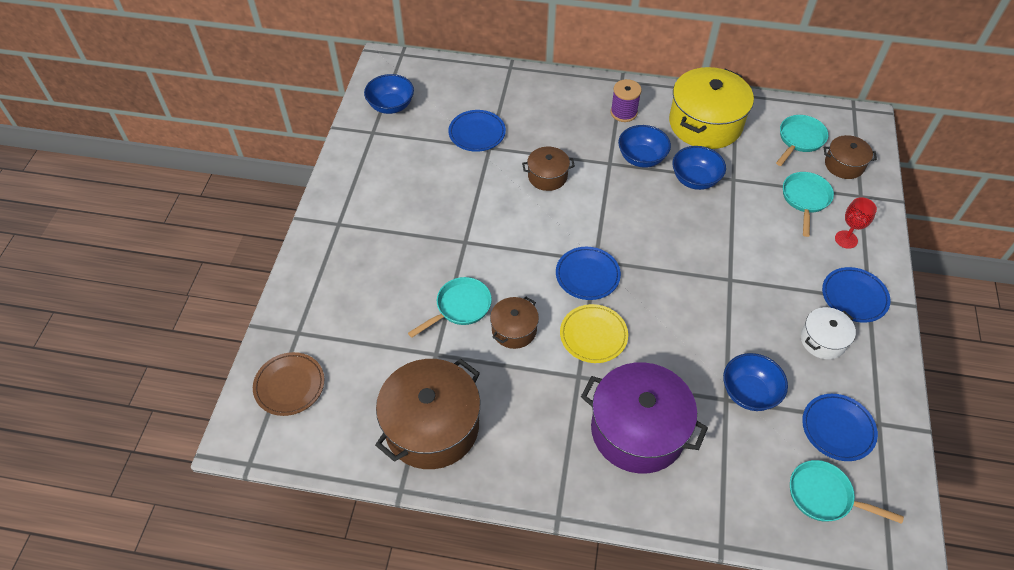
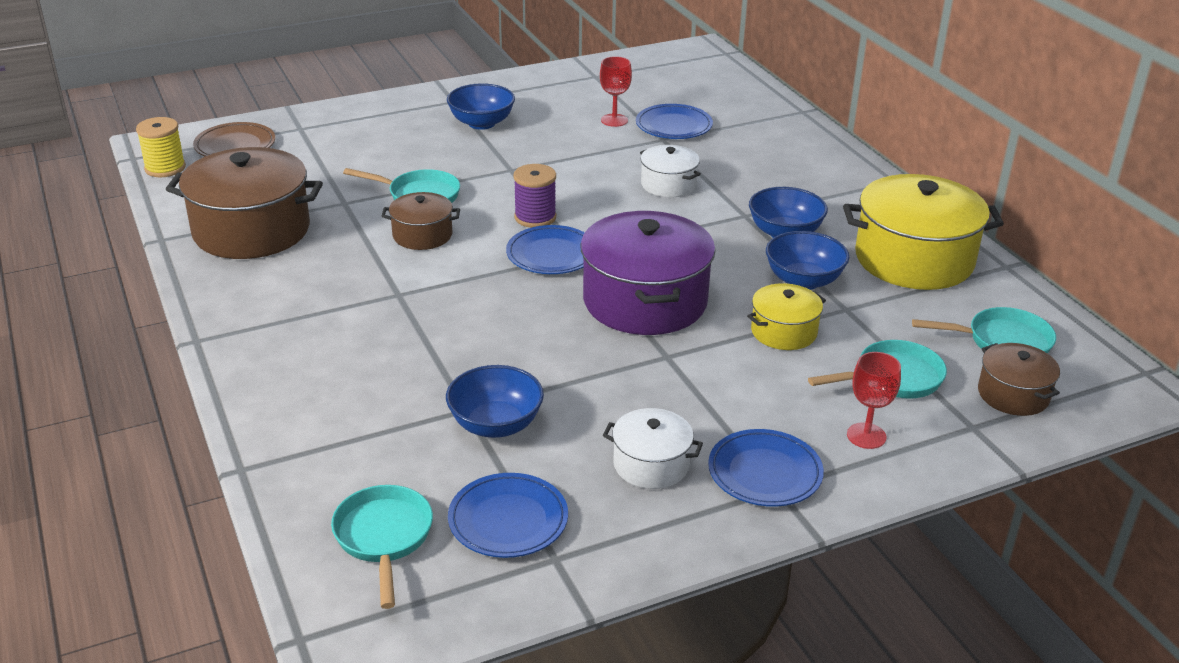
camera: 55 degrees right, 20 degrees down
blue bowl [364,74,414,114] -> blue bowl moved to [447,83,515,130]
brown pot [522,147,575,191] -> white pot [640,145,701,197]
yellow plate [560,304,628,363] -> none
purple pot [581,362,708,473] -> purple pot moved to [580,211,715,335]
purple spool [610,79,642,122] -> purple spool moved to [513,164,556,228]
none -> yellow spool [136,117,186,177]
none -> red goblet [600,56,632,127]
none -> yellow pot [747,283,826,350]

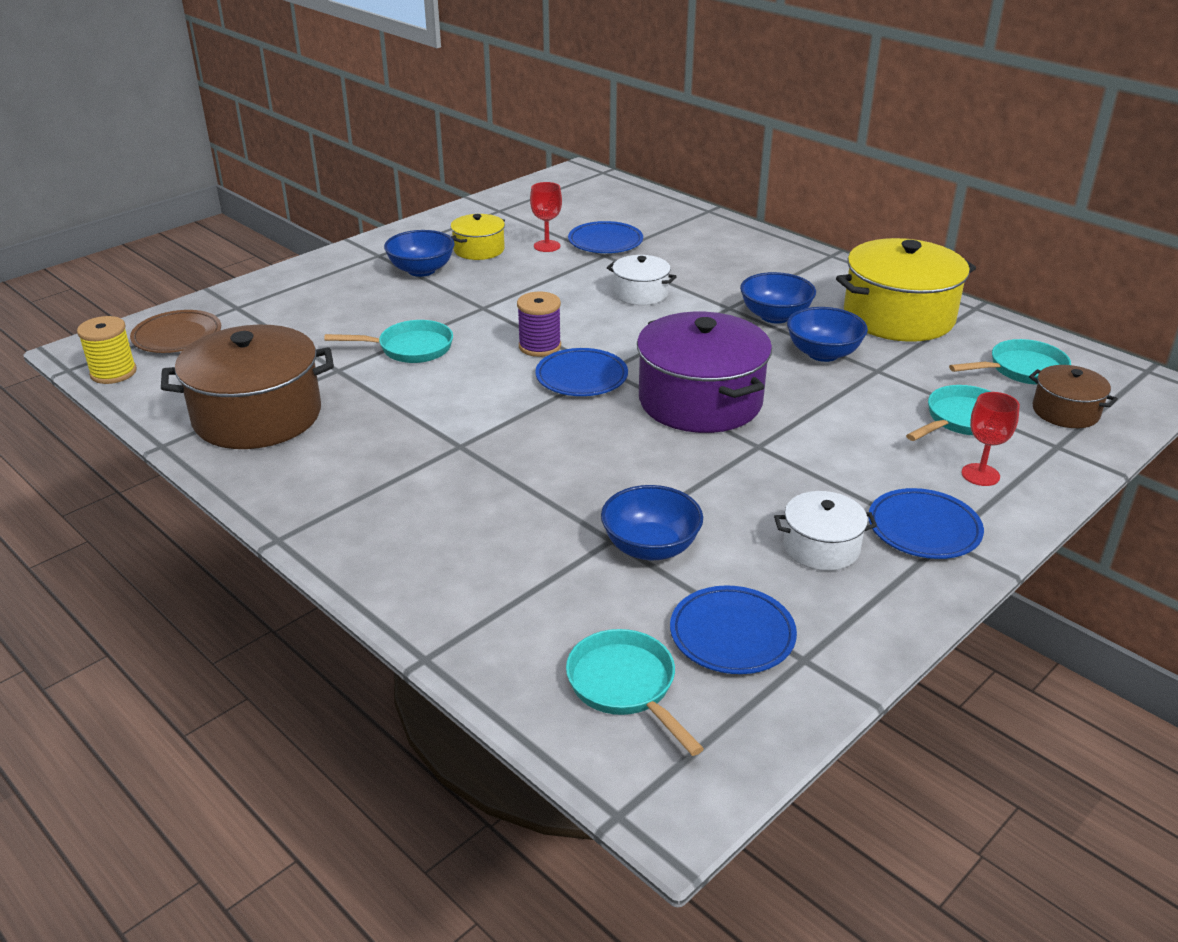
camera: 20 degrees left, 0 degrees up
brown pot [382,192,460,250] -> none
yellow pot [747,283,826,350] -> yellow pot moved to [451,214,505,260]

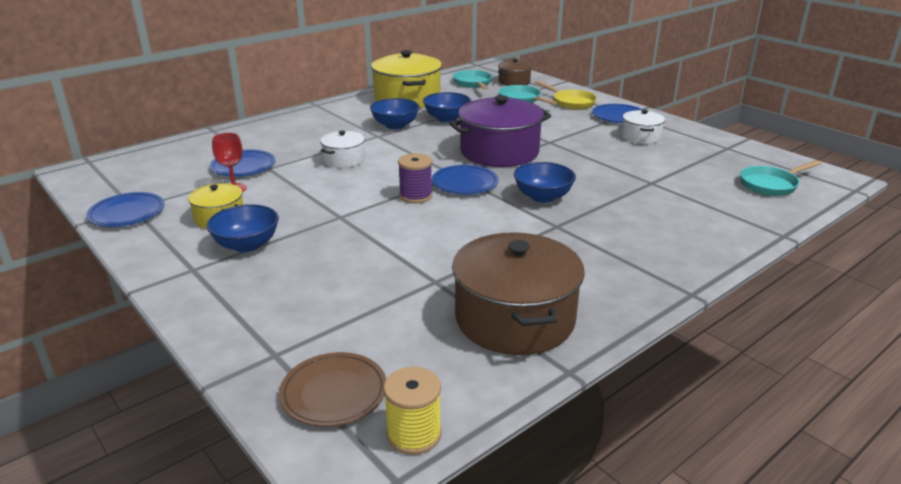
camera: 85 degrees left, 5 degrees down
turquoise pan [324,320,453,363] -> none
blue bowl [601,485,703,560] -> blue bowl moved to [514,162,576,203]
blue plate [670,585,797,674] -> blue plate moved to [86,192,165,227]
red goblet [961,392,1020,486] -> yellow pan [535,80,597,110]

